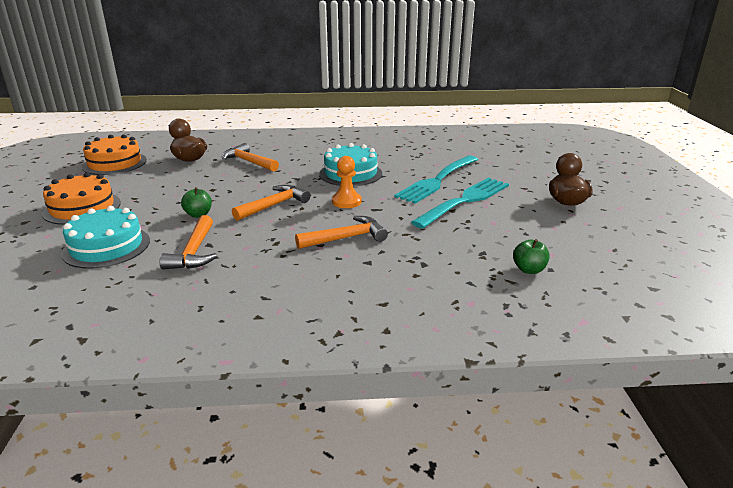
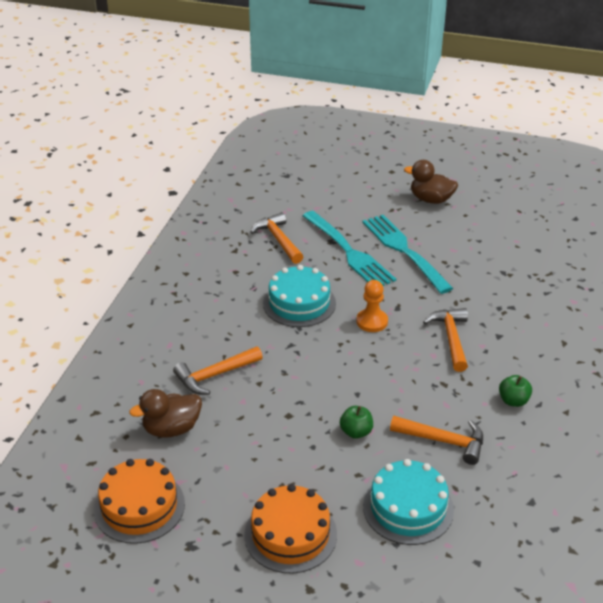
camera: 70 degrees left, 10 degrees up
orange hammer [232,185,310,221] -> orange hammer moved to [251,212,303,264]
green apple [513,239,549,274] -> green apple moved to [499,375,532,407]

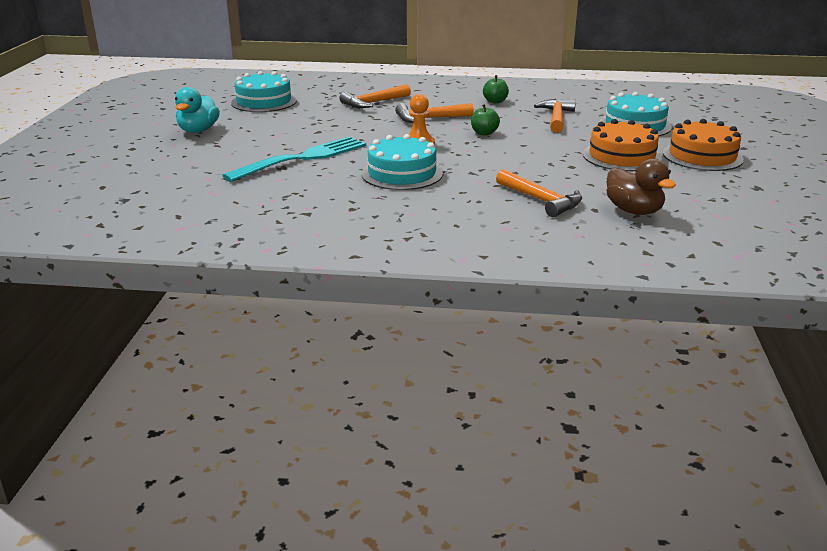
camera: 100 degrees left, 10 degrees down
orange cake [94,459,185,544] -> orange cake moved to [583,119,662,171]
orange hammer [251,212,303,264] -> orange hammer moved to [340,84,411,108]
green apple [340,406,373,439] -> green apple moved to [471,104,500,136]
turquoise fork [362,215,453,294] -> none
brown duck [404,160,458,204] -> turquoise duck [175,87,220,133]
none -> turquoise cake [231,71,297,112]

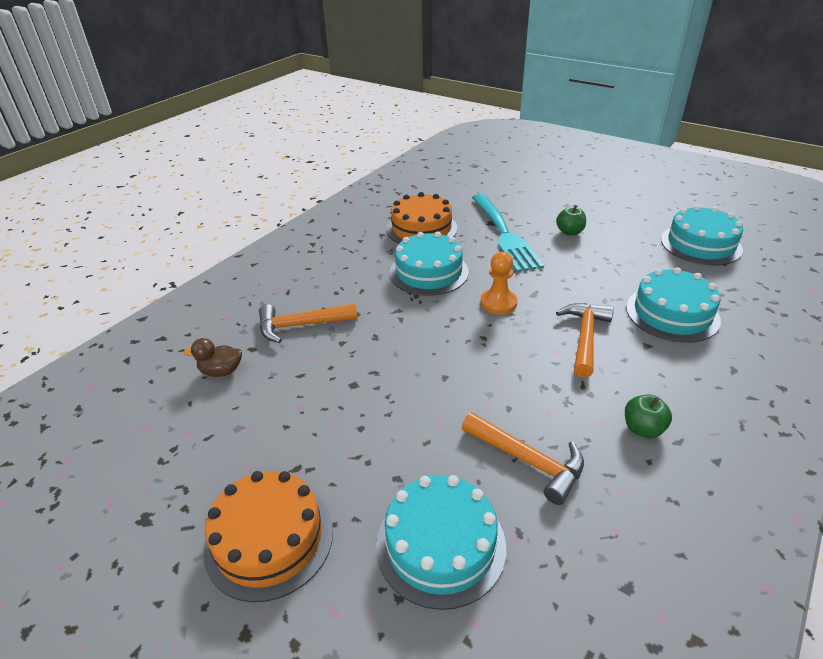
camera: 120 degrees right, 10 degrees up
turquoise duck [175,87,220,133] -> none
orange hammer [340,84,411,108] -> turquoise cake [626,267,721,343]
green apple [471,104,500,136] -> green apple moved to [556,205,586,236]
orange cake [583,119,662,171] -> orange cake moved to [386,192,457,244]
brown duck [606,158,676,215] -> brown duck [183,338,242,377], size x0.65

